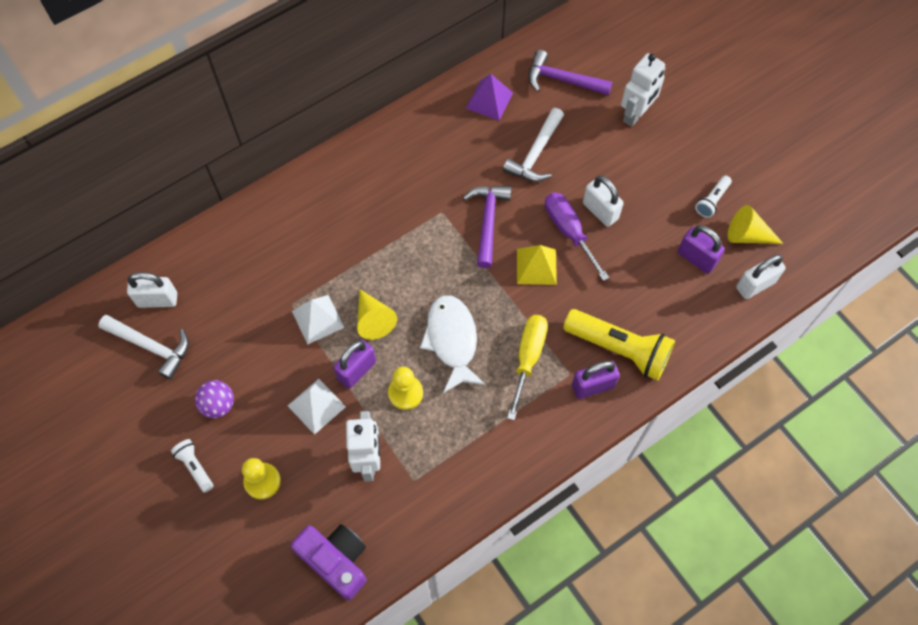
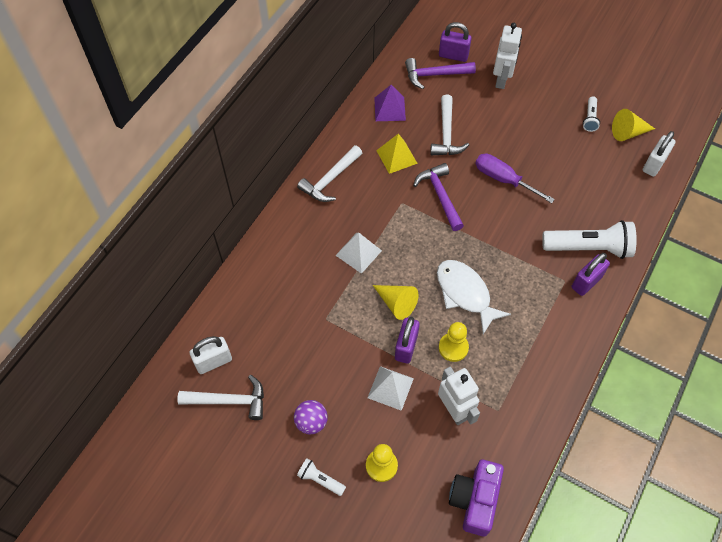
camera: 25 degrees left, 5 degrees down
purple camera [291,524,367,600] -> purple camera turned 90 degrees counterclockwise [449,460,504,537]
white pyramid [292,295,345,344] -> white pyramid moved to [335,232,382,274]
yellow screwdriver [507,315,548,420] -> none
yellow pyramid [517,245,557,285] -> yellow pyramid moved to [376,134,418,174]
yellow flashlight [563,309,675,381] -> white flashlight [542,220,637,259]
white padlock [583,176,624,227] -> none
purple padlock [678,225,725,274] -> purple padlock moved to [439,22,472,62]
none -> white hammer [297,145,362,202]

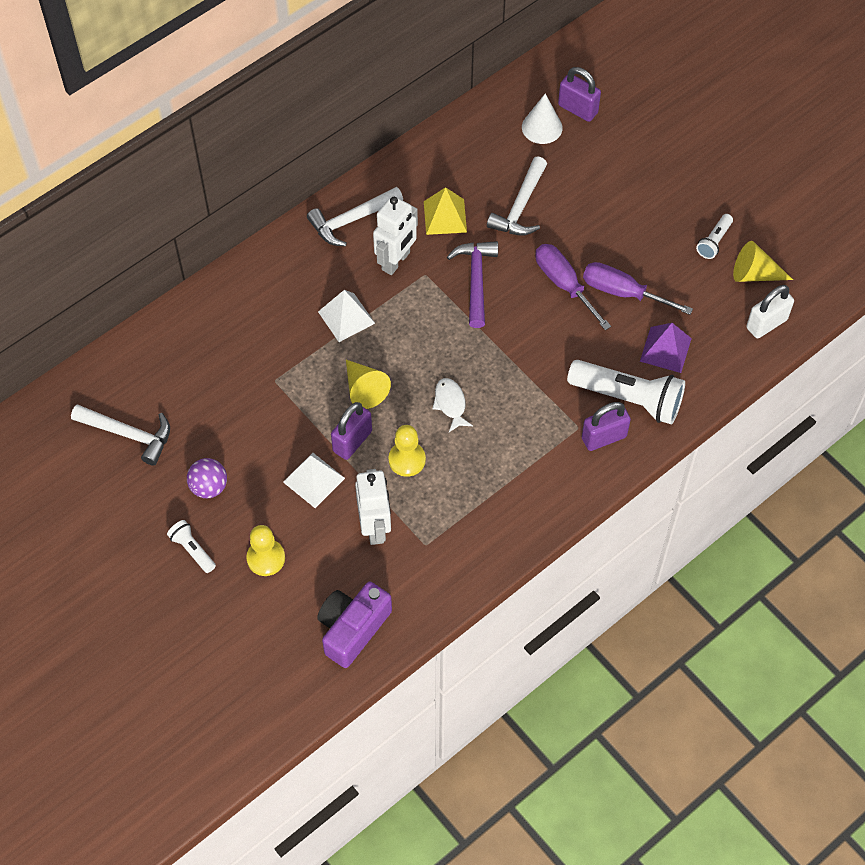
camera: 20 degrees right, 0 degrees up
white padlock [190,336,232,374] -> none
purple pyramid [374,85,406,121] -> purple pyramid moved to [640,323,692,373]
purple hammer [405,58,476,89] -> white cone [522,94,563,144]
white fish [437,260,511,334] -> white fish [432,378,473,432], size x0.56
white robot [493,23,522,89] -> white robot moved to [373,196,418,275]
none -> purple screwdriver [583,262,693,315]

